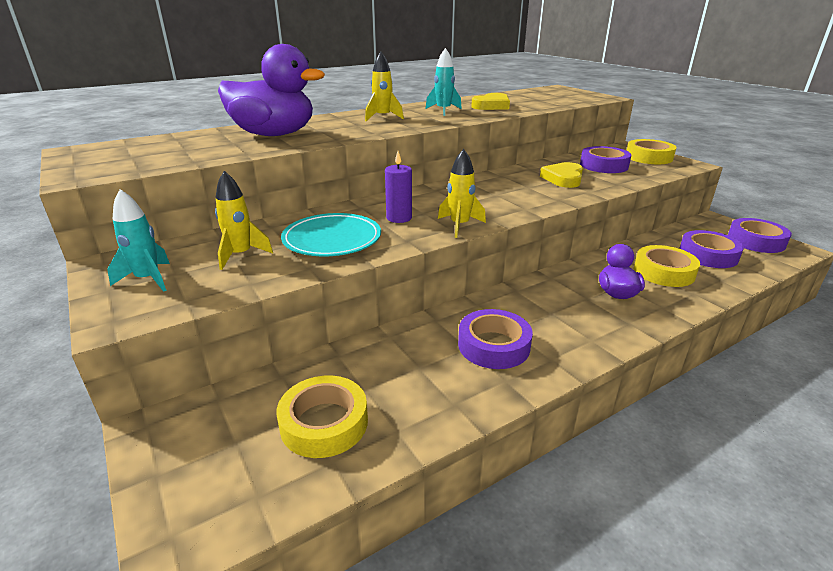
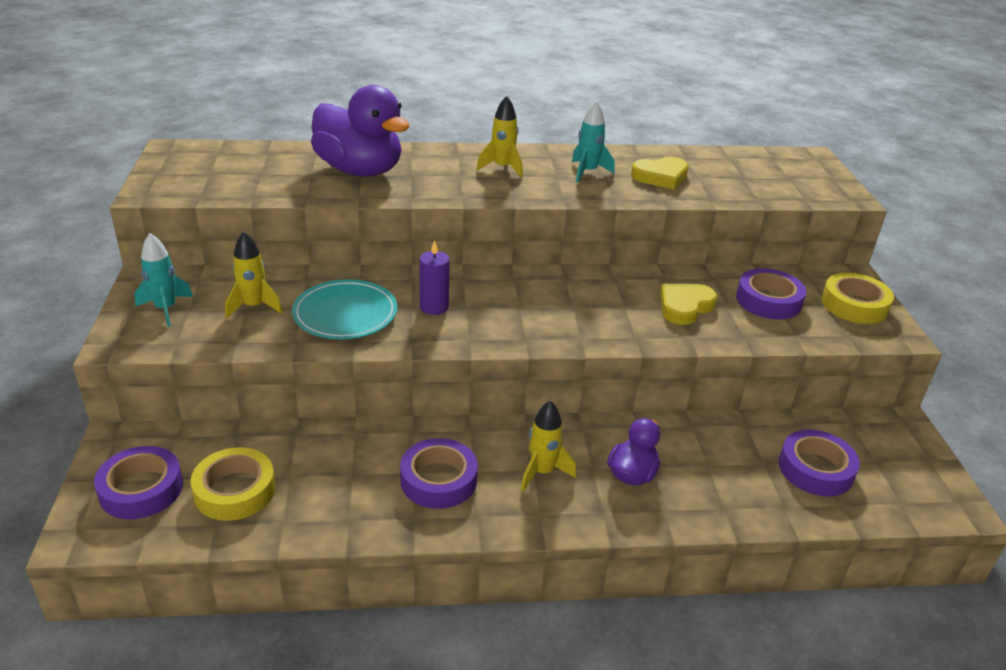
camera: 25 degrees right, 5 degrees up
yellow rocket [438,149,486,238] -> yellow rocket moved to [521,400,576,491]
yellow tape [634,245,700,287] -> none
purple tape [728,218,792,253] -> purple tape moved to [94,446,183,519]

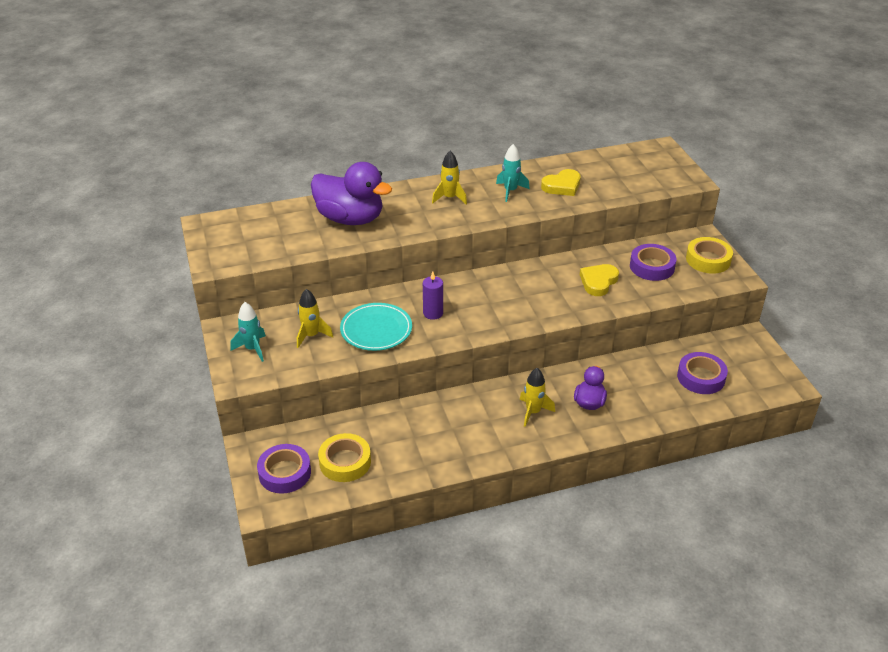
camera: 10 degrees left, 5 degrees up
purple tape [400,438,478,509] -> none

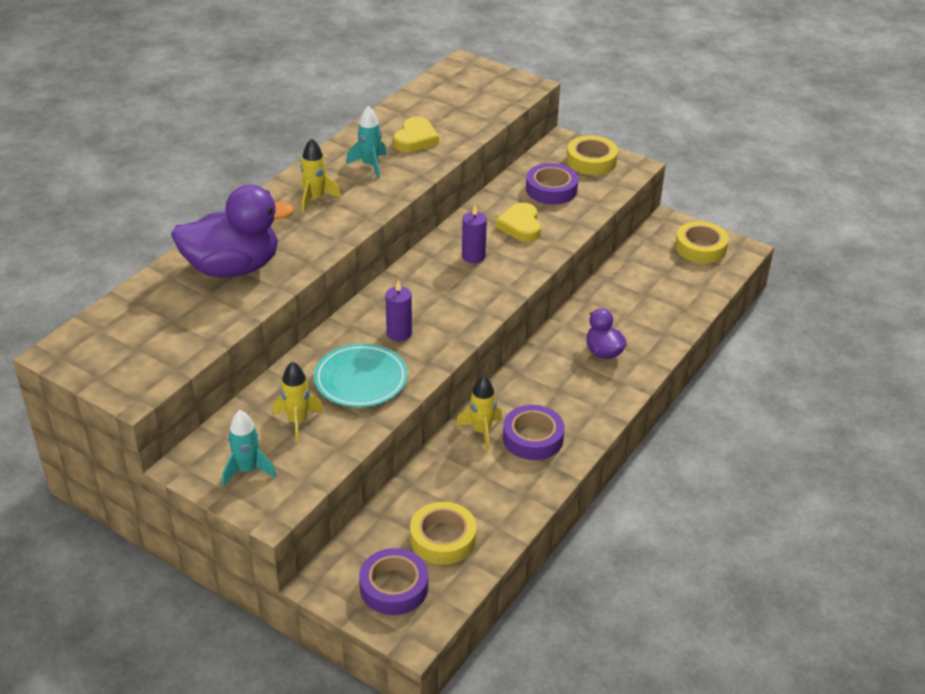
camera: 40 degrees left, 0 degrees up
yellow rocket [520,368,555,427] -> yellow rocket moved to [456,376,502,451]
purple tape [677,352,728,394] -> purple tape moved to [503,405,564,460]
none -> purple candle [462,205,487,263]
none -> yellow tape [675,221,729,263]

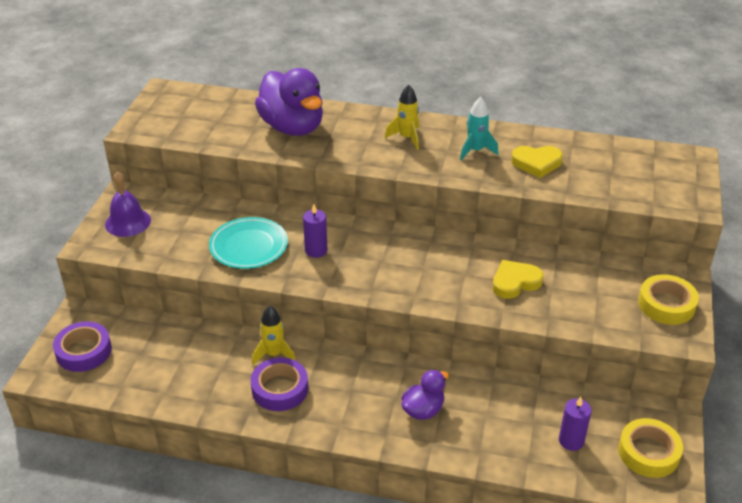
camera: 70 degrees right, 0 degrees up
turquoise rocket [222,410,276,486] -> purple bell [105,171,151,237]
yellow rocket [273,361,324,442] -> none
yellow tape [410,502,477,565] -> none
purple candle [462,205,487,263] -> purple candle moved to [559,397,592,451]
purple tape [526,163,579,204] -> none

